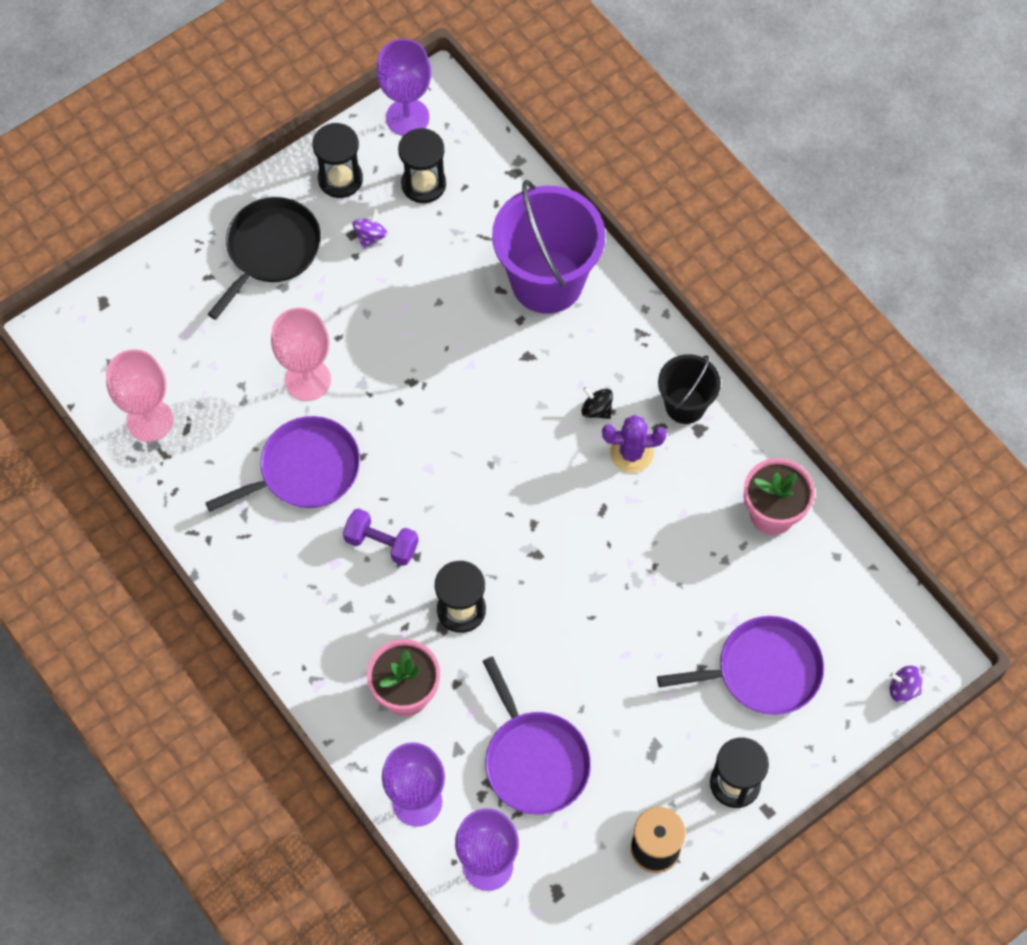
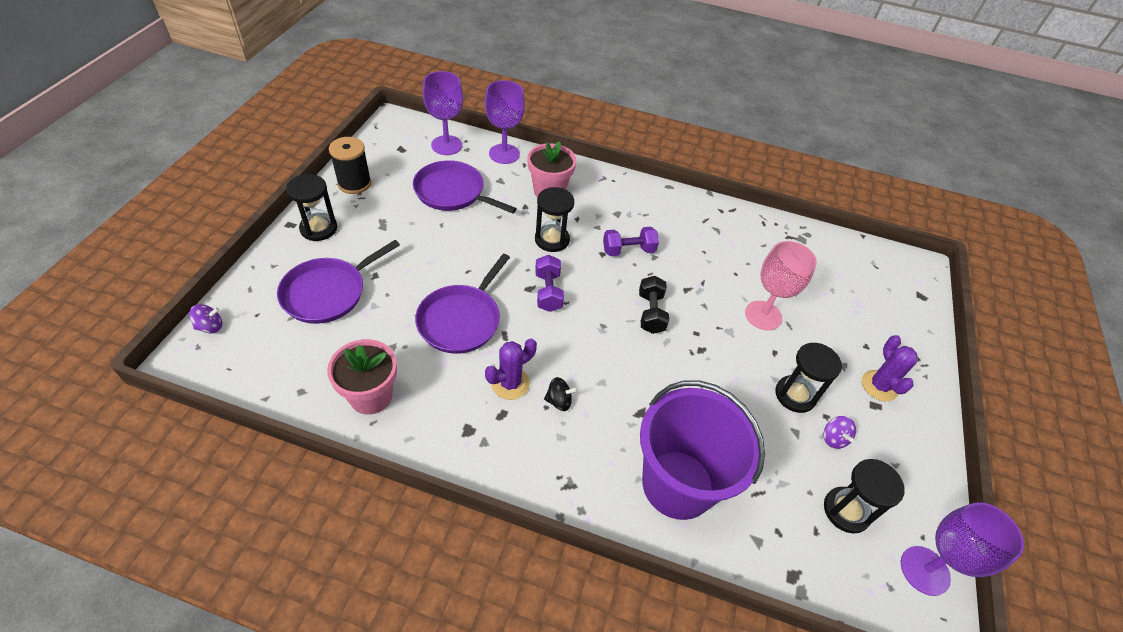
camera: 140 degrees right, 15 degrees down
pink goblet [106,349,173,442] -> none
purple pan [205,416,360,512] -> purple pan moved to [415,254,510,354]
black pan [208,197,321,320] -> purple cactus [862,335,917,402]
black hourglass [312,123,363,198] -> black hourglass moved to [775,343,842,413]
black bucket [658,354,721,424] -> none
none -> purple dumbbell [535,255,564,312]
none -> black dumbbell [639,276,669,334]

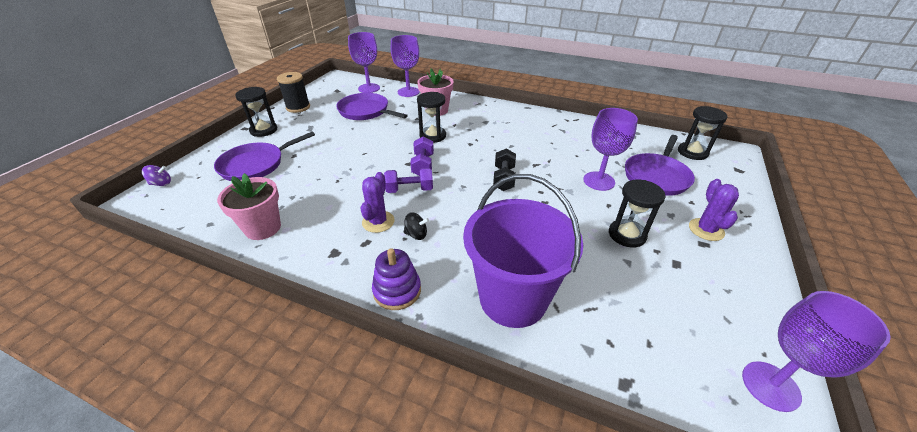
camera: 10 degrees right, 10 degrees down
purple pan [415,254,510,354] -> purple pan moved to [625,135,695,196]
purple cactus [485,338,537,400] -> purple cactus turned 45 degrees counterclockwise [360,172,395,233]
purple dumbbell [603,227,659,256] -> purple dumbbell moved to [384,168,433,193]
pink goblet [745,241,817,330] -> purple goblet [583,108,638,191]
purple spinning top [824,416,856,449] -> none
black hourglass [824,459,905,534] -> black hourglass moved to [678,106,727,160]
none -> purple stacking toy [372,248,421,310]

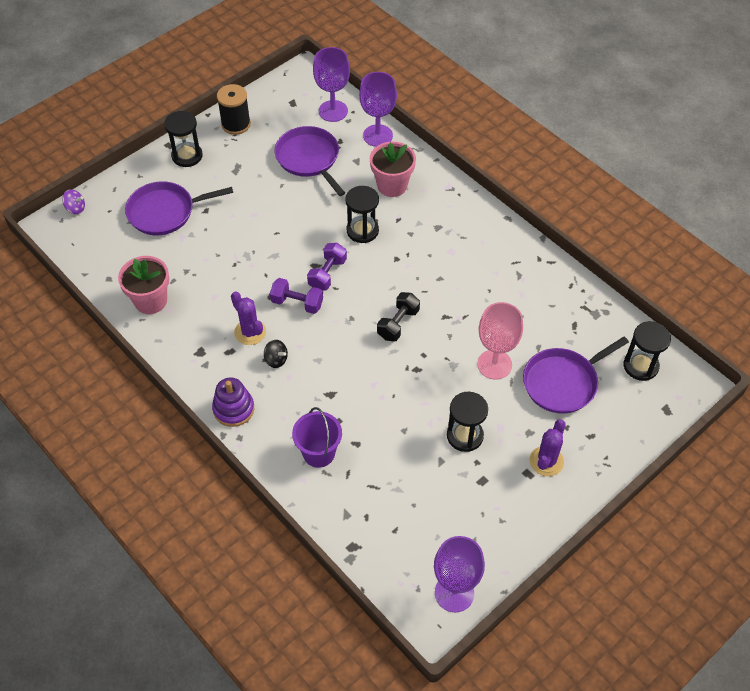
camera: 25 degrees right, 15 degrees up
purple cactus [360,172,395,233] -> purple cactus turned 75 degrees counterclockwise [231,292,266,345]
purple bucket [463,174,583,328] -> purple bucket [292,407,342,468], size x0.55
purple goblet [583,108,638,191] -> pink goblet [477,302,523,380]

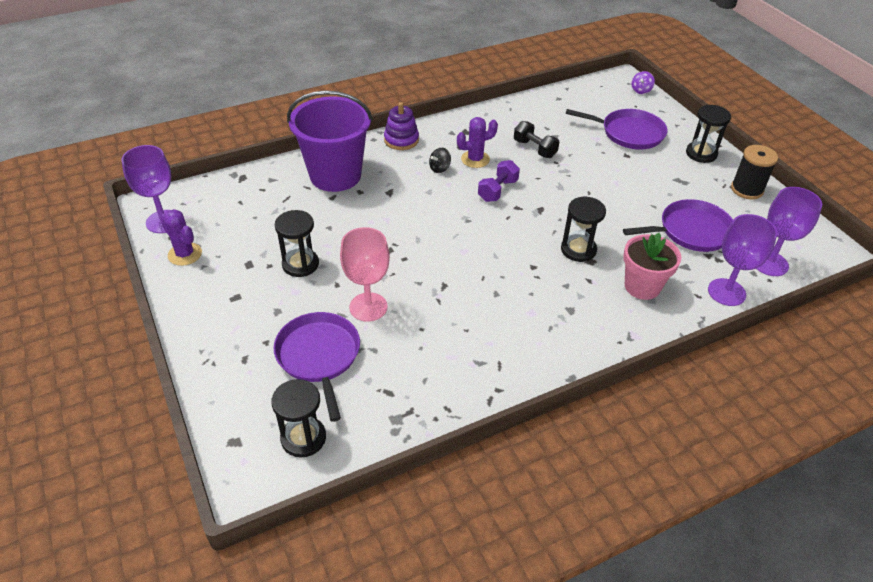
camera: 105 degrees right, 10 degrees down
pink flower pot [118,256,169,314] -> none
purple pan [125,181,233,235] -> purple pan turned 105 degrees clockwise [565,109,667,150]
purple bucket [292,407,342,468] -> purple bucket [287,91,373,192], size x1.82
purple dumbbell [307,243,347,291] -> none
black dumbbell [377,292,420,342] -> black dumbbell moved to [514,121,559,158]
purple cactus [530,419,566,476] -> purple cactus moved to [160,209,202,266]

